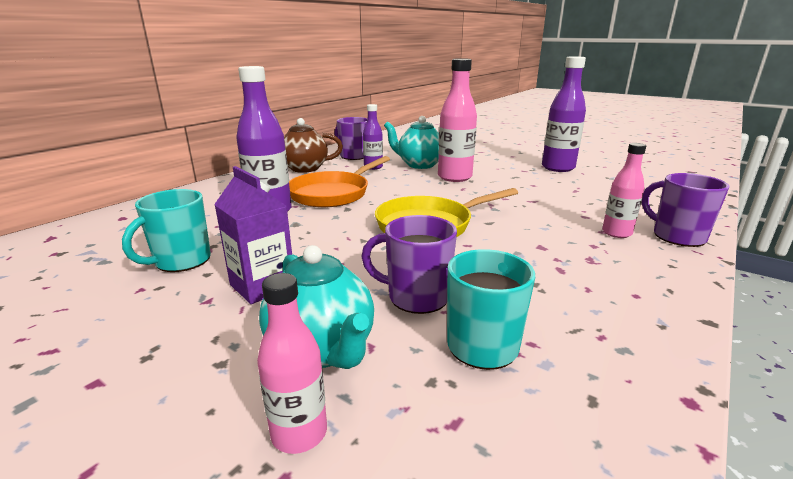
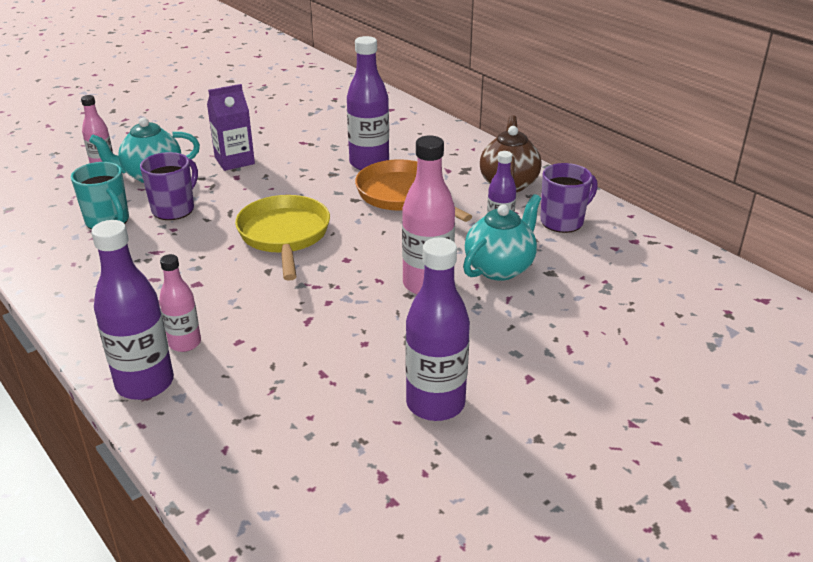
camera: 105 degrees right, 10 degrees up
turquoise mug [122,189,211,272] -> none
purple mug [642,173,729,247] -> purple bottle [91,220,174,400]

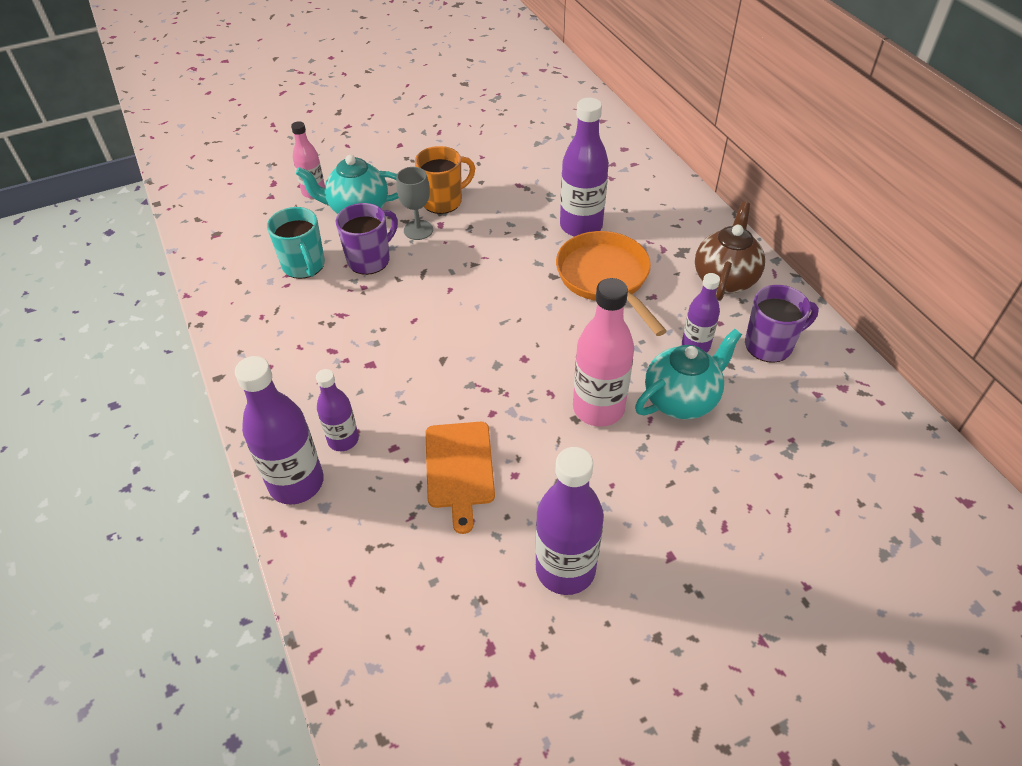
camera: 15 degrees right, 15 degrees up
pink bottle [159,254,201,352] -> purple bottle [316,369,359,451]
purple carton [207,84,255,171] -> orange mug [415,146,475,214]
yellow pan [235,195,330,281] -> none
none -> grey goblet [396,167,433,240]
none -> orange cutting board [425,422,495,534]

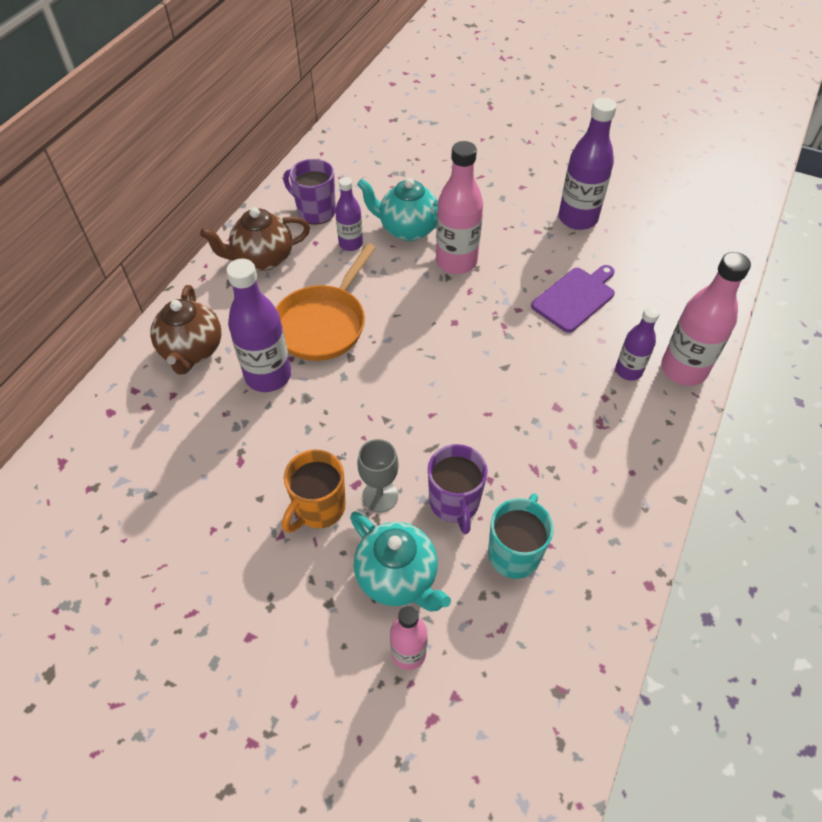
camera: 130 degrees left, 5 degrees up
purple bottle [235,356,324,505] -> pink bottle [661,252,751,386]
purple mug [335,203,398,275] -> purple mug turned 105 degrees counterclockwise [428,444,488,534]
orange mug [415,146,475,214] -> orange mug turned 75 degrees counterclockwise [282,449,346,533]
orange cutting board [425,422,495,534] -> purple cutting board [531,265,615,333]
none -> brown teapot [150,285,221,375]

